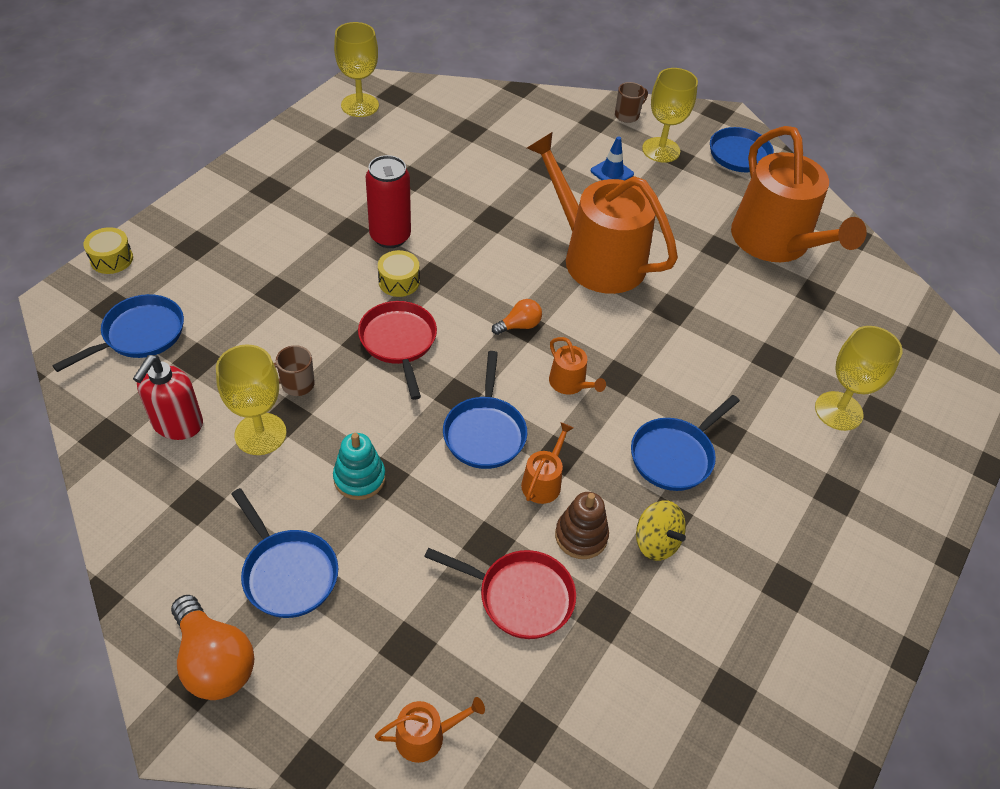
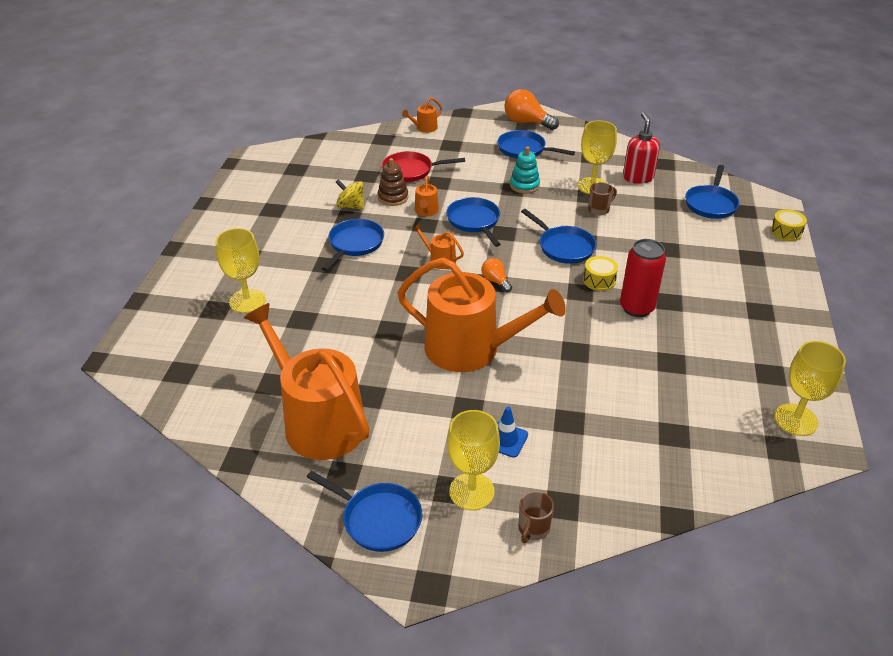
camera: 160 degrees right, 10 degrees down
red pan [358,301,437,400] -> blue pan [521,209,596,264]
orange light bulb [492,299,542,335] -> orange light bulb turned 105 degrees clockwise [481,258,512,292]

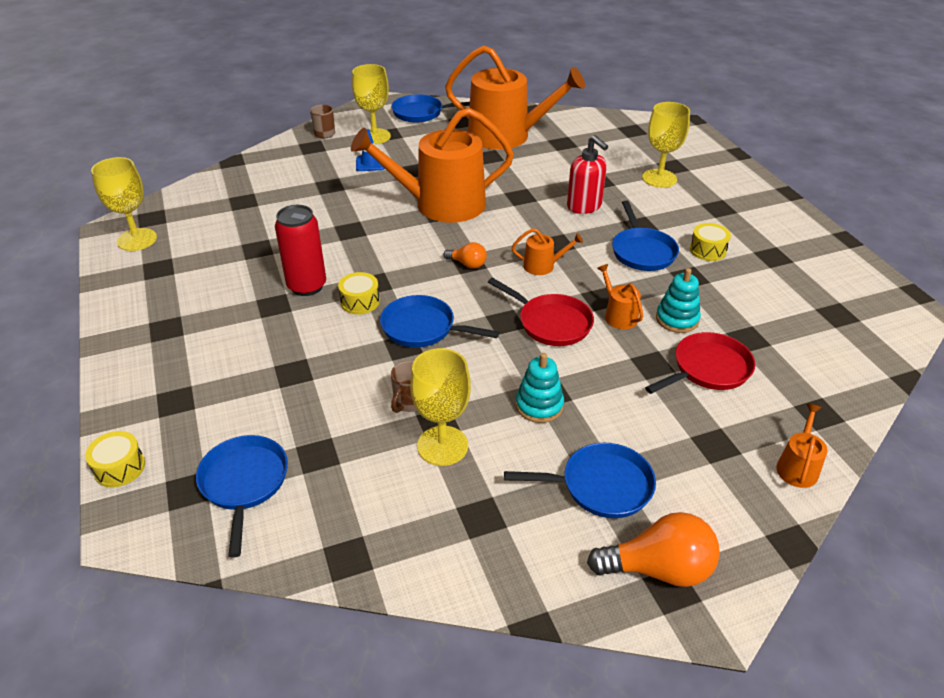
camera: 150 degrees right, 0 degrees up
yellow spinning top [336,179,364,210] -> none
brown stacking toy [378,158,408,206] -> turquoise stacking toy [656,268,701,333]
blue pan [446,197,501,247] -> red pan [488,278,594,346]
red soap dispenser [623,112,660,184] -> red soap dispenser moved to [567,135,609,214]
none -> yellow drum [690,223,731,261]

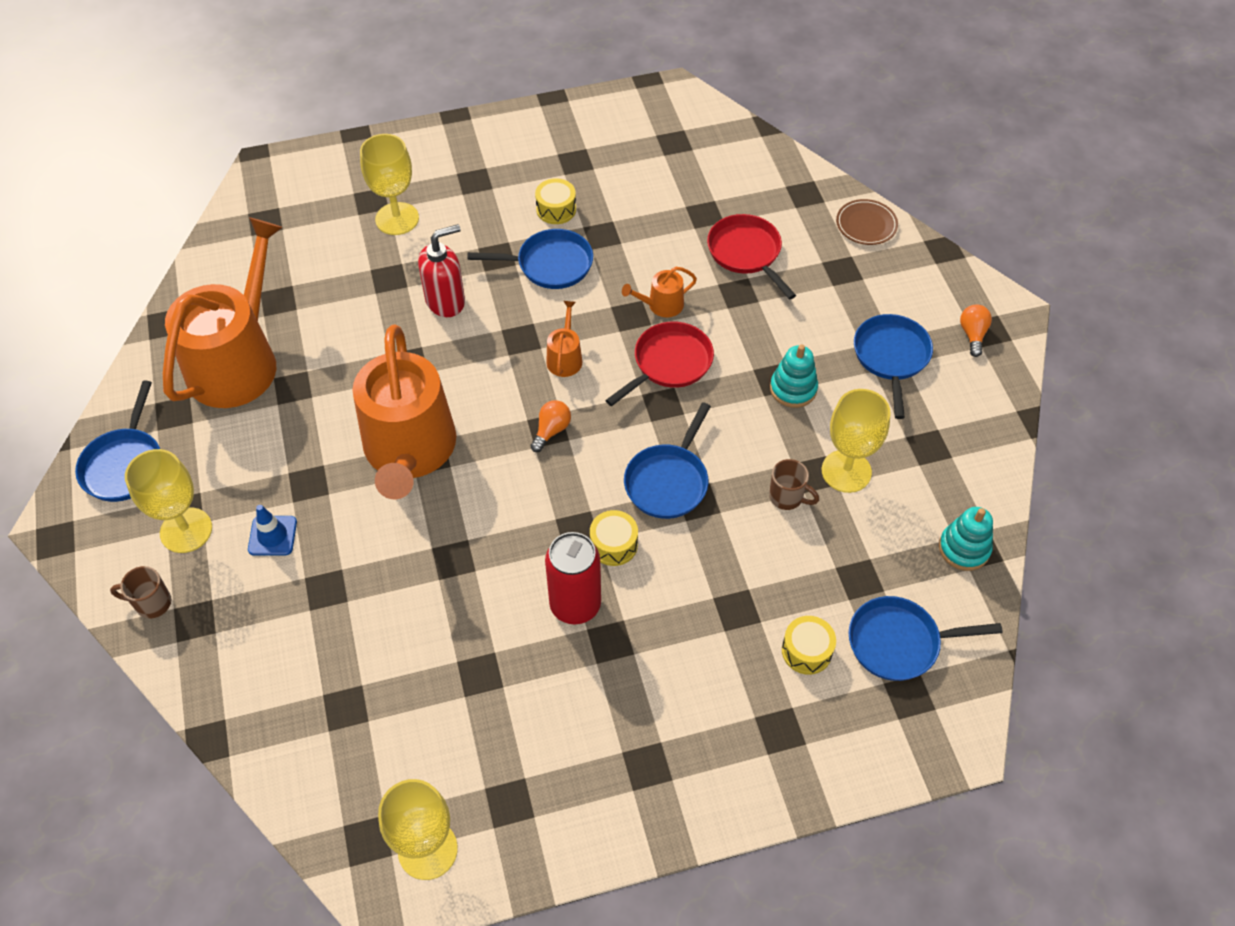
camera: 85 degrees left, 15 degrees up
yellow drum [85,431,145,487] -> yellow drum moved to [782,616,836,675]
orange light bulb [587,512,720,587] -> orange light bulb [960,305,992,357], size x0.55
turquoise stacking toy [656,268,701,333] -> turquoise stacking toy moved to [939,507,993,571]
orange watering can [776,404,828,488] -> brown plate [836,199,898,245]

